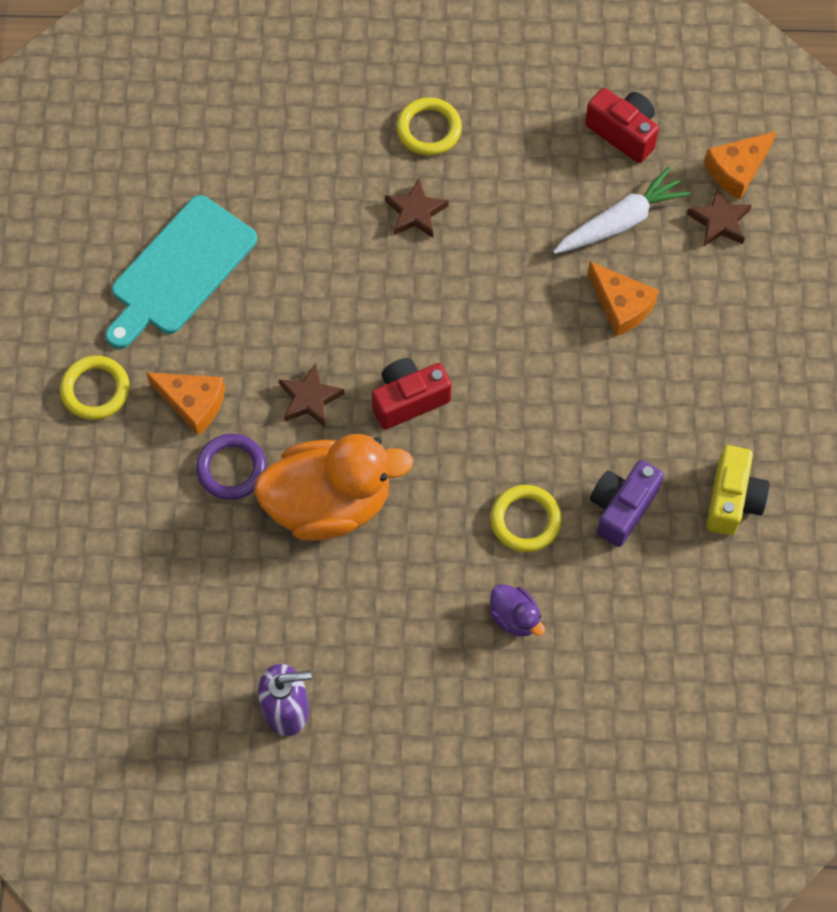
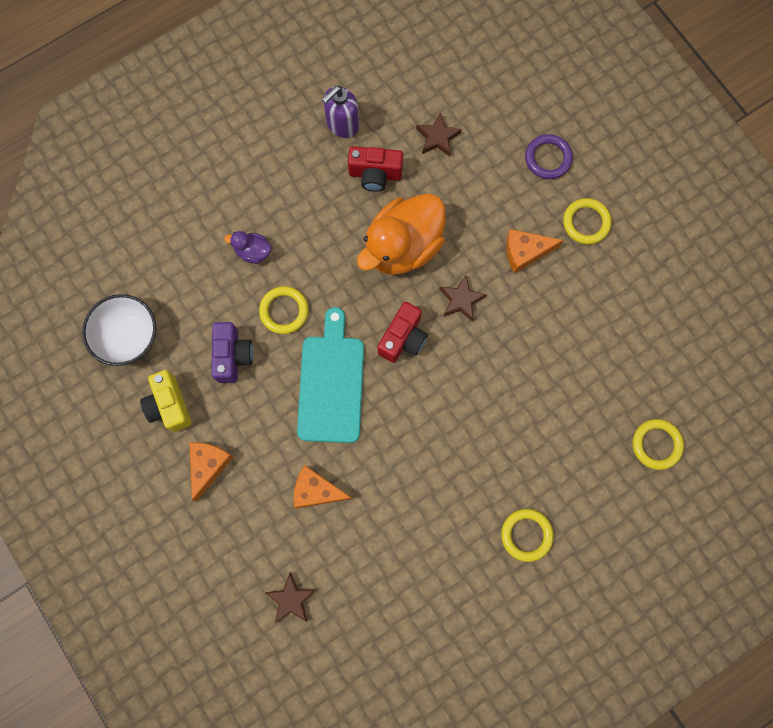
camera: 145 degrees right, 10 degrees up
turquoise cutting board [105,195,257,349] -> turquoise cutting board moved to [297,307,364,443]
purple ring [196,434,267,500] -> purple ring moved to [525,134,573,179]
brown star [385,178,449,238] -> brown star moved to [416,112,462,156]
white carrot [553,167,691,254] -> none
red camera [585,88,659,163] -> red camera moved to [348,146,403,192]
orange cheese [704,131,776,200] -> orange cheese moved to [190,442,233,502]
none -> white bowl [82,294,156,366]
none -> yellow ring [633,419,684,470]

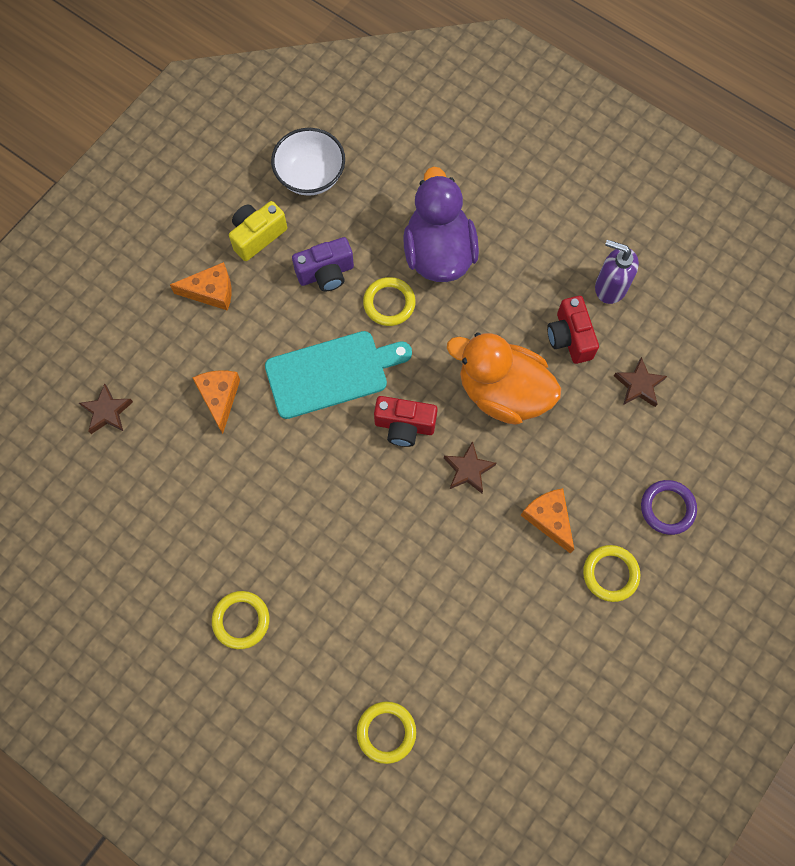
camera: 70 degrees right, 5 degrees down
purple duck [224,231,271,264] -> purple duck [403,166,479,282], size x2.30

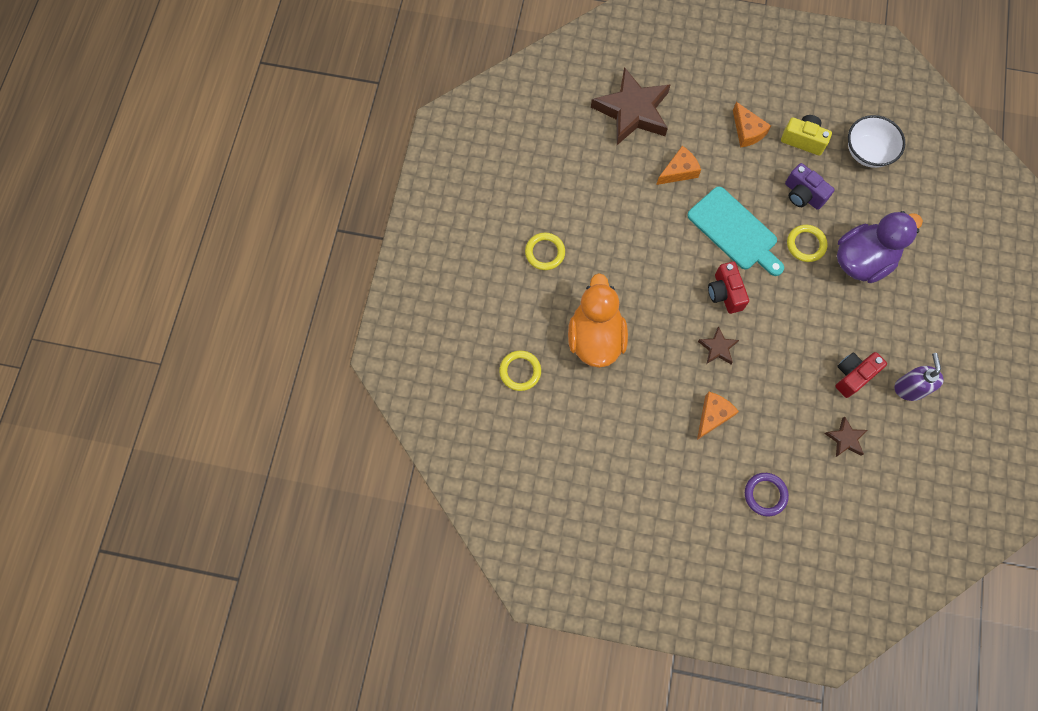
camera: 65 degrees right, 0 degrees up
brown star [79,384,133,434] -> brown star [591,67,670,145], size x2.19
orange duck [447,333,561,425] -> orange duck moved to [568,273,628,368]
yellow ring [583,545,641,602] -> none

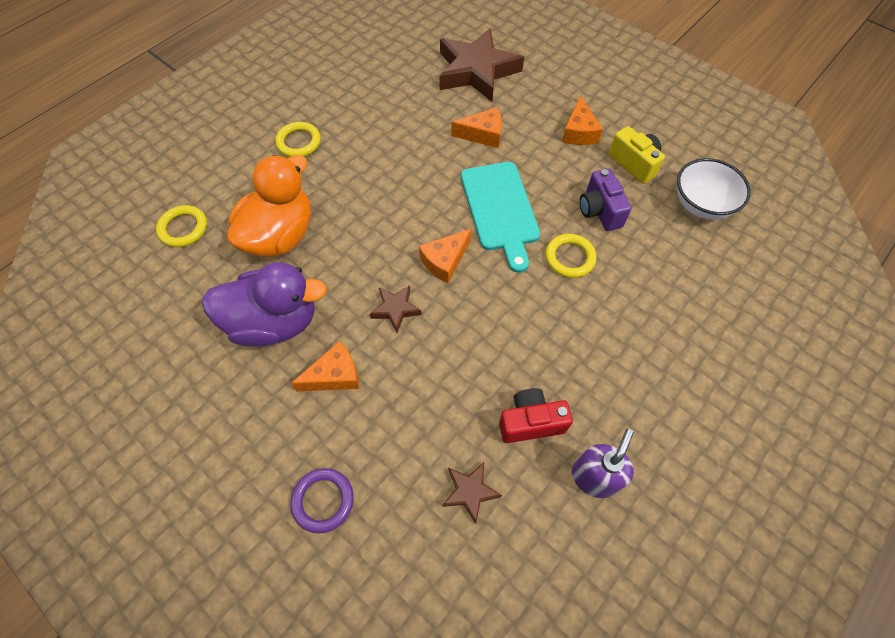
camera: 30 degrees right, 10 degrees down
red camera [708,262,749,314] -> orange cheese [419,229,472,283]
purple duck [837,211,923,283] -> purple duck moved to [202,262,327,347]

